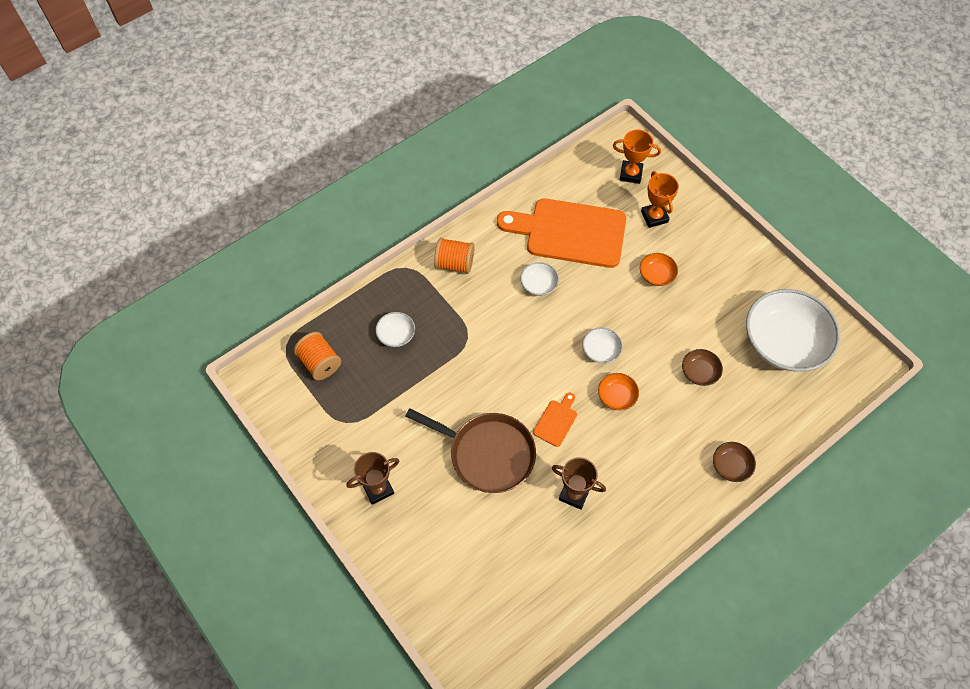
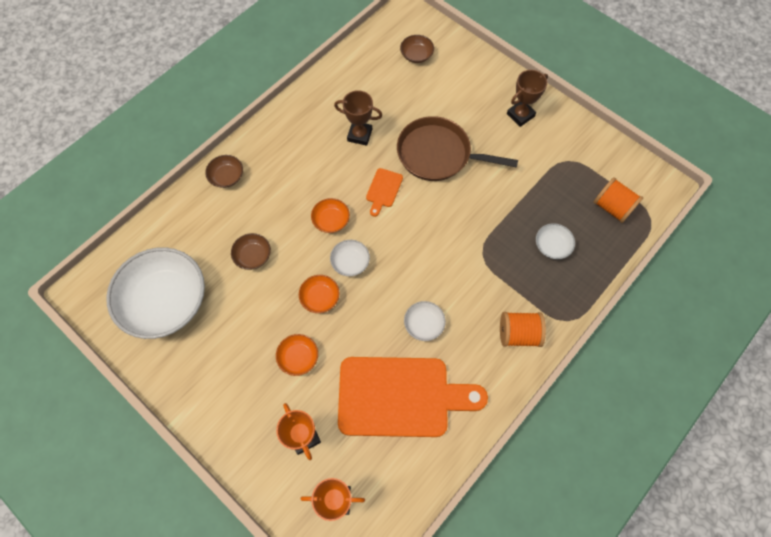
camera: 170 degrees right, 5 degrees up
none -> orange bowl [299,275,340,313]
none -> brown bowl [400,35,434,63]

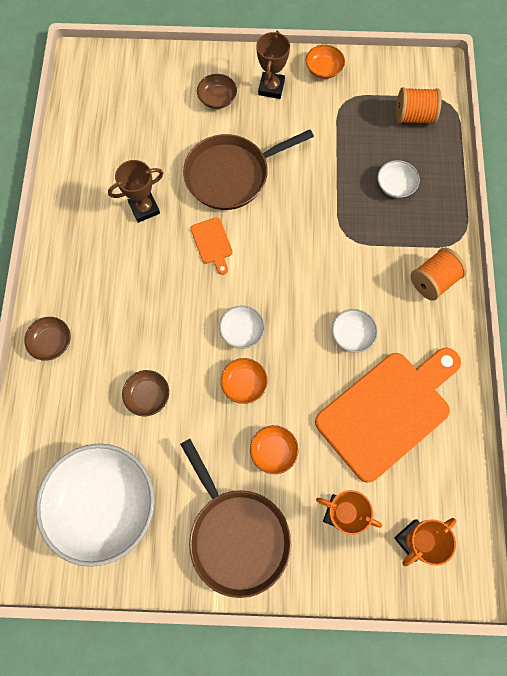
camera: 40 degrees left, 5 degrees up
orange bowl [311,198,350,233] -> orange bowl moved to [306,45,345,79]
brown bowl [400,35,434,63] -> brown bowl moved to [197,74,237,109]
none -> brown pan [180,439,291,598]

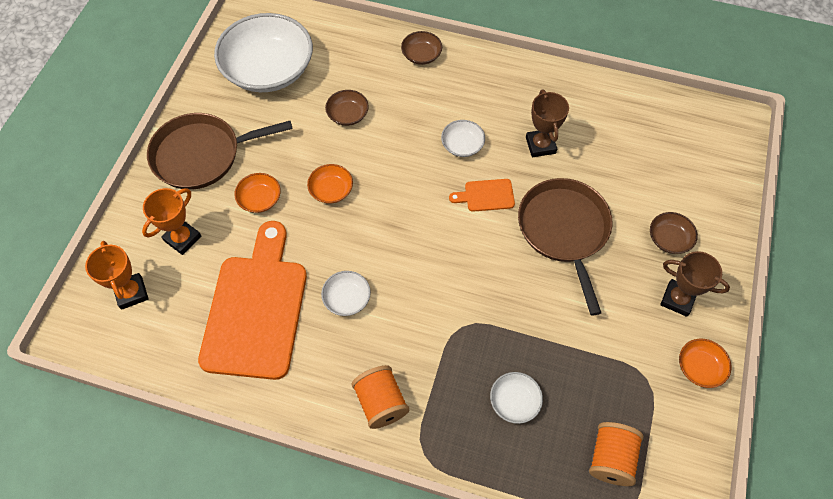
camera: 105 degrees right, 10 degrees down
white bowl [219,305,265,349] -> white bowl moved to [441,120,485,157]
orange cutting board [315,348,461,483] -> orange cutting board turned 150 degrees counterclockwise [198,221,307,380]

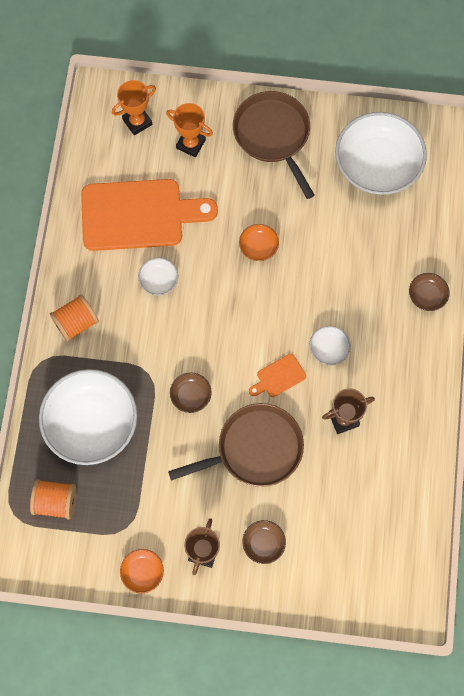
camera: 80 degrees right, 10 degrees up
orange bowl [234,173,281,213] -> none
brown bowl [325,90,369,126] -> brown bowl moved to [170,373,212,413]
orange cutting board [449,179,515,212] -> orange cutting board turned 105 degrees counterclockwise [249,354,306,397]
white bowl [490,372,543,424] -> white bowl [39,369,137,465], size x2.31

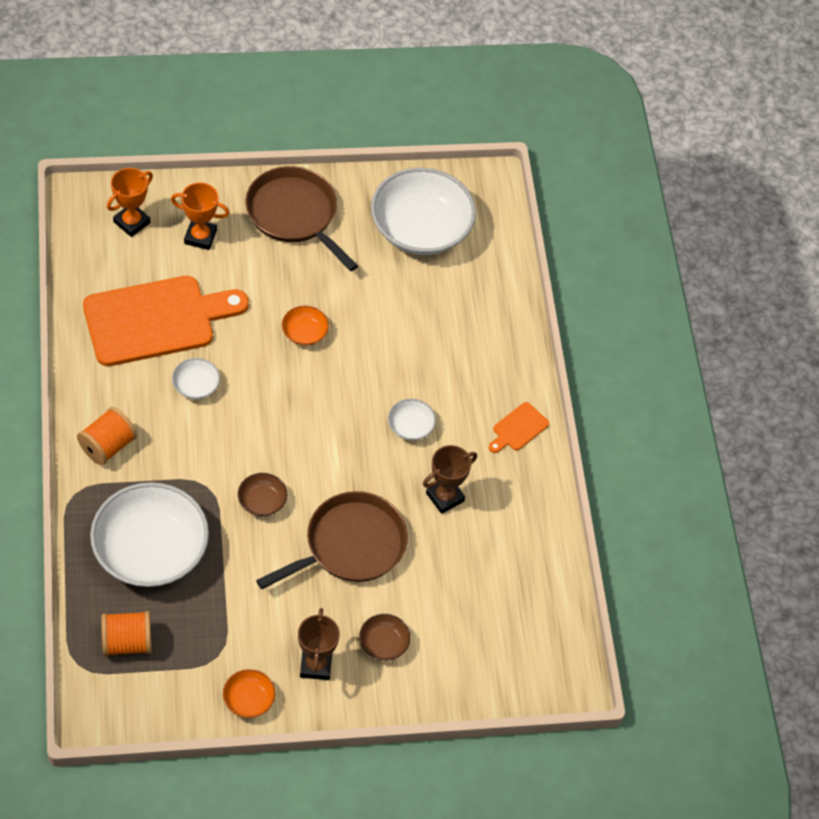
camera: 20 degrees left, 15 degrees down
orange cutting board [249,354,306,397] -> orange cutting board moved to [489,402,549,453]
brown bowl [409,273,450,311] -> none

